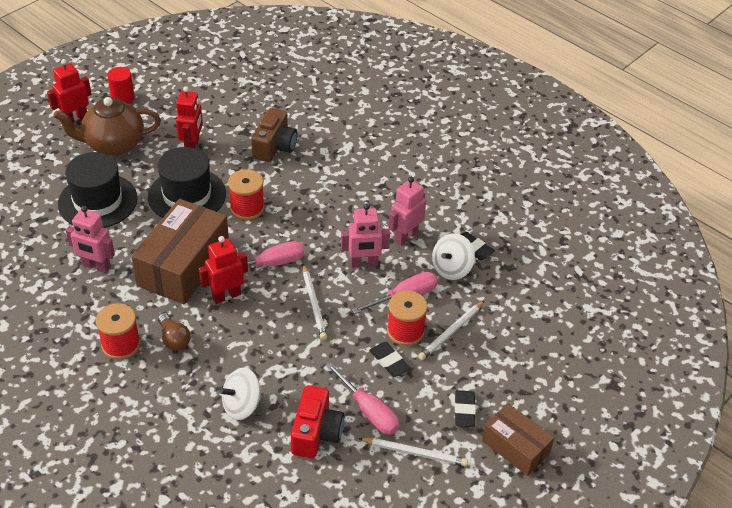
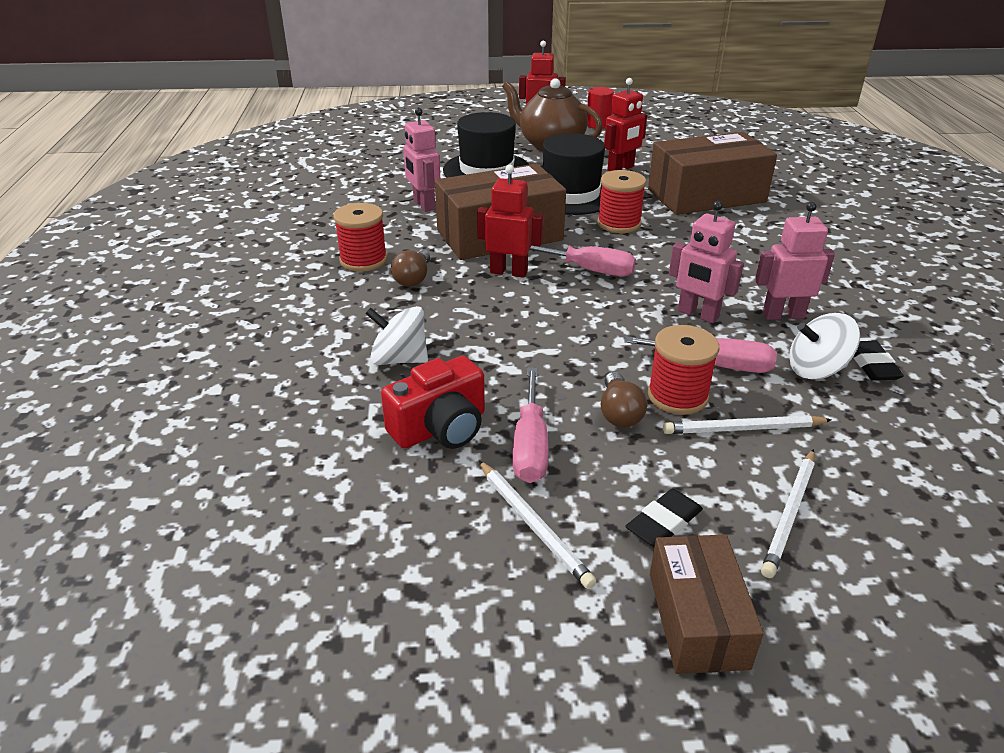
camera: 45 degrees right, 10 degrees down
brown camera [251,108,298,162] -> brown box [648,132,777,215]
white pencil [303,264,327,340] -> white pencil moved to [761,449,815,578]
black eraser [369,342,410,377] -> brown light bulb [601,372,647,428]

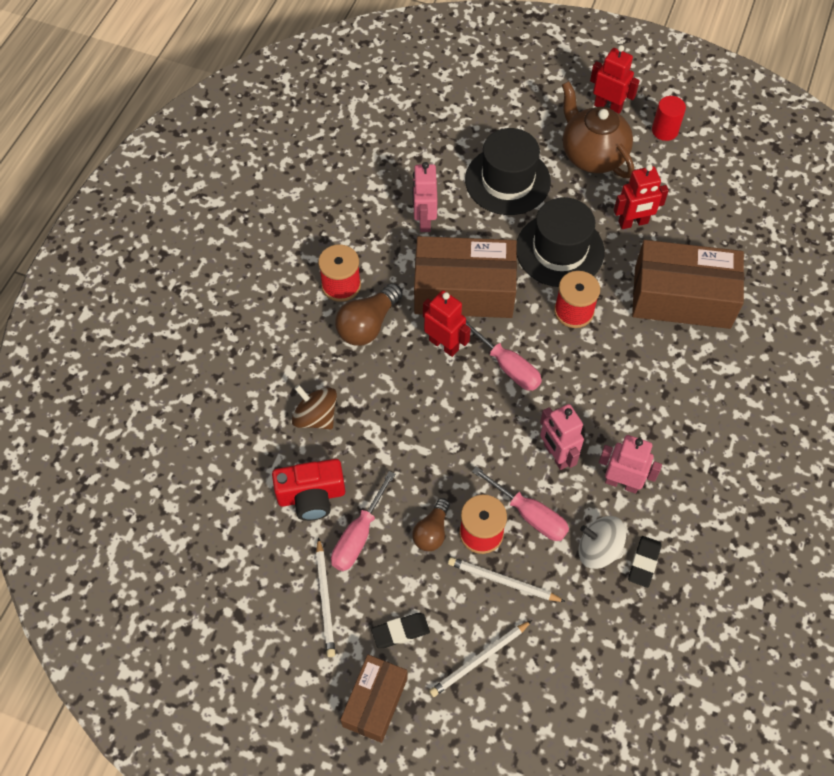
camera: 25 degrees right, 25 degrees up
white spinning top [365,306,428,365] -> brown spinning top [292,385,337,430]
brown light bulb [391,249,430,287] -> brown light bulb [335,283,402,346], size x1.55

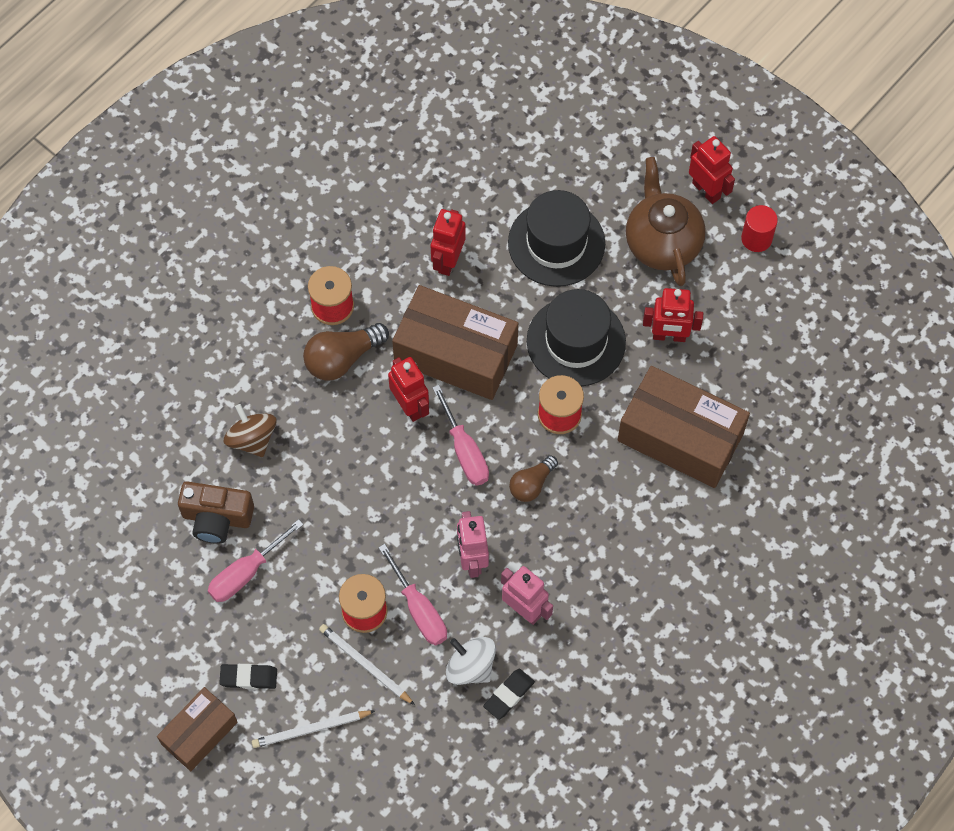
camera: 20 degrees right, 5 degrees up
red camera [272,459,345,521] -> brown camera [178,481,254,544]
white pencil [316,537,335,657] -> none
brown light bulb [412,498,450,551] -> brown light bulb moved to [509,455,558,502]
pink robot [413,162,437,232] -> red robot [431,209,466,276]

